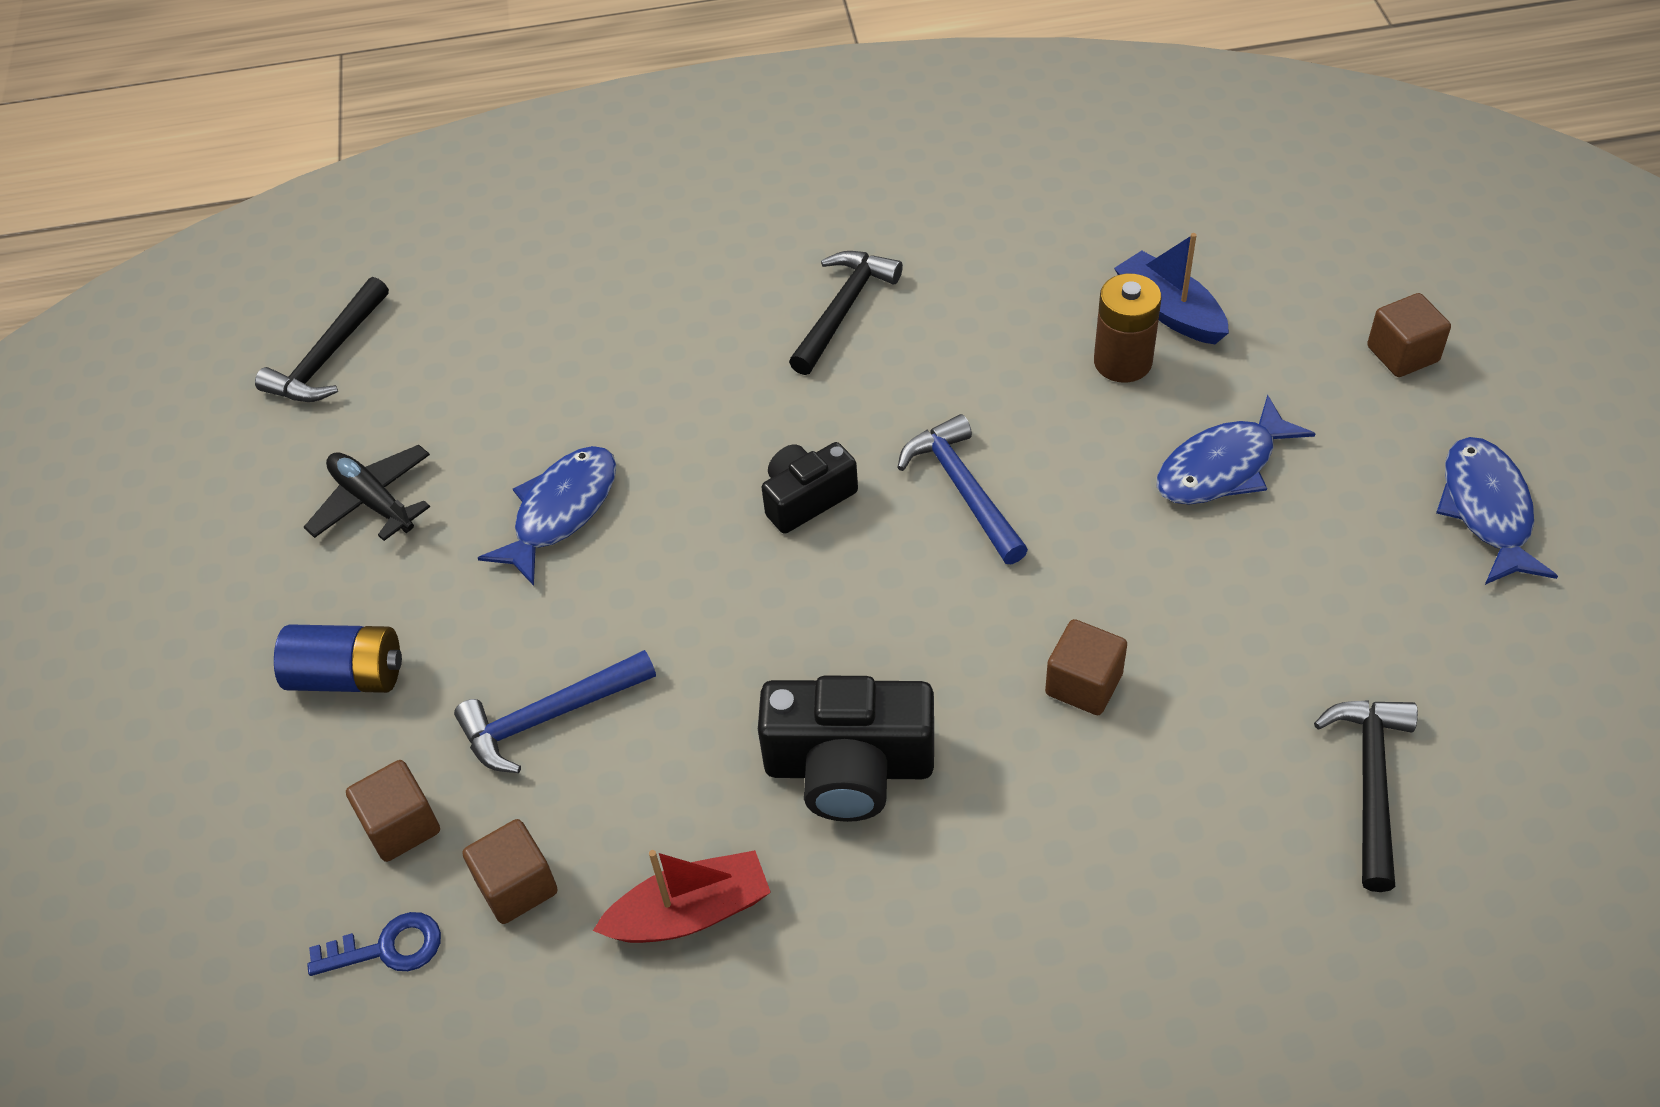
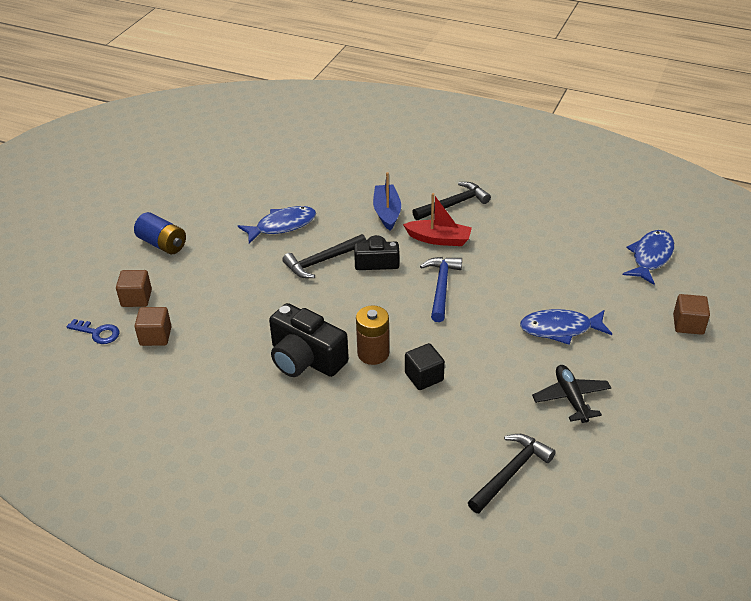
camera: 30 degrees right, 10 degrees down
black hammer [255,277,389,402] -> black hammer moved to [282,234,367,278]
black plane [304,445,430,541] -> black plane moved to [532,365,611,423]
blue hammer [454,650,656,773] -> none
red boat [593,850,771,943] -> red boat moved to [403,193,472,246]
brown cube [1045,619,1127,715] -> black cube [405,343,445,390]
brown battery [1094,274,1161,383] -> brown battery moved to [356,305,389,365]
blue boat [1114,233,1229,344] -> blue boat moved to [373,172,401,231]
blue fish [1436,437,1558,585] -> blue fish moved to [623,230,674,285]

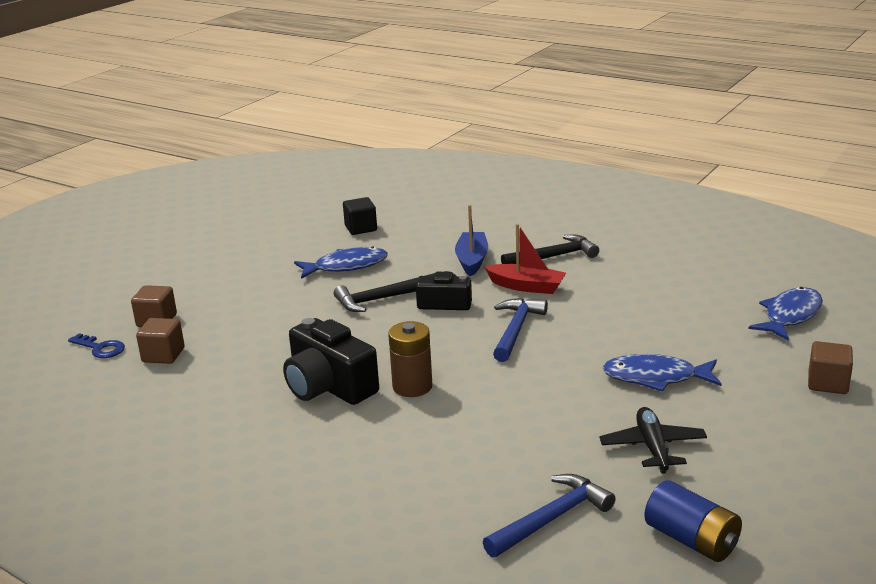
camera: 10 degrees right, 15 degrees down
blue battery [134,212,186,254] -> blue battery moved to [644,480,742,562]
black cube [405,343,445,390] -> black cube moved to [343,197,377,235]
black hammer [468,434,556,513] -> blue hammer [483,474,615,558]

